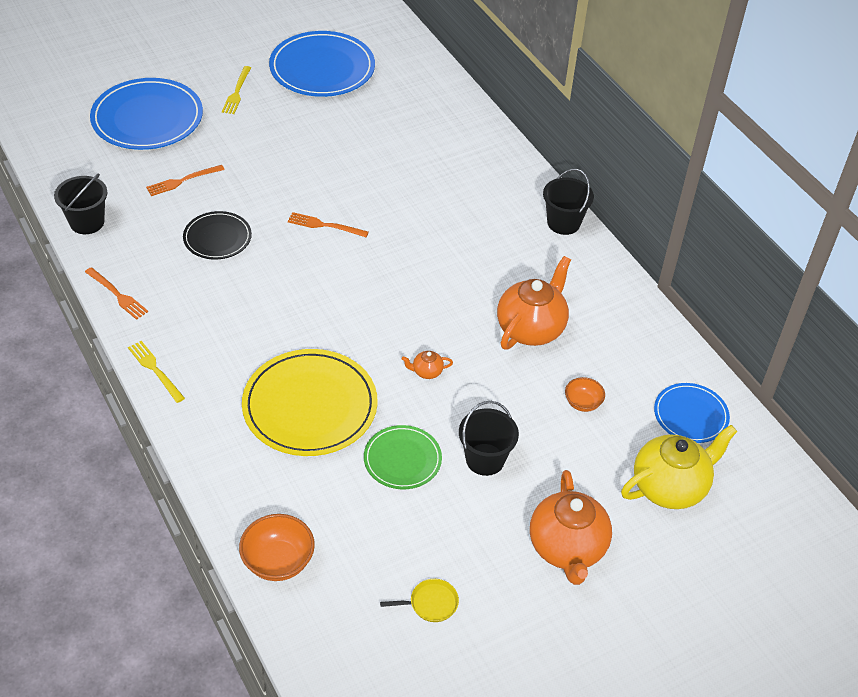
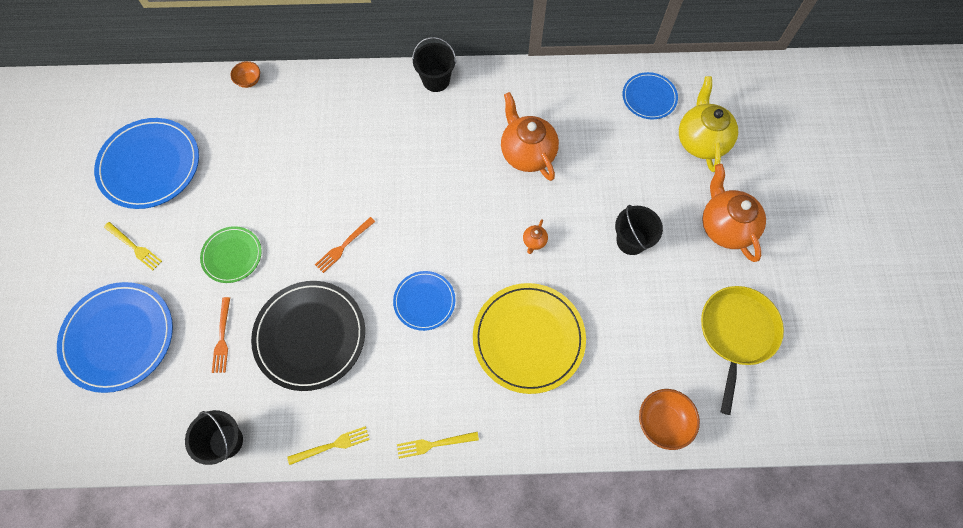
camera: 60 degrees left, 20 degrees up
orange fork [85,267,148,320] -> yellow fork [287,426,370,465]
black plate [183,211,252,259] -> black plate [251,281,365,391], size x1.77
green plate [364,425,442,489] -> green plate moved to [200,226,262,283]
yellow pan [380,579,459,622] -> yellow pan [701,286,784,415], size x2.27
orange teapot [530,470,612,585] -> orange teapot turned 135 degrees counterclockwise [703,164,766,262]
orange bowl [565,377,605,412] -> orange bowl moved to [230,61,260,88]
none -> blue plate [393,271,456,331]

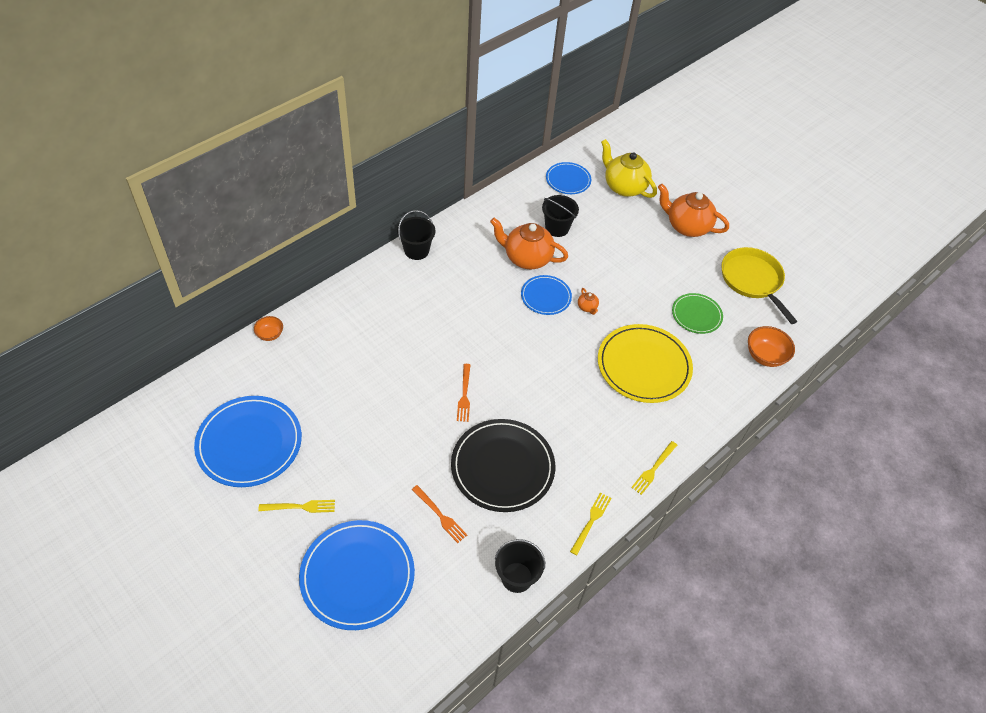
camera: 45 degrees left, 15 degrees down
green plate [200,226,262,283] -> green plate moved to [672,293,723,334]
blue plate [393,271,456,331] -> blue plate moved to [521,275,572,315]
black bucket [615,205,663,255] -> black bucket moved to [542,195,579,237]

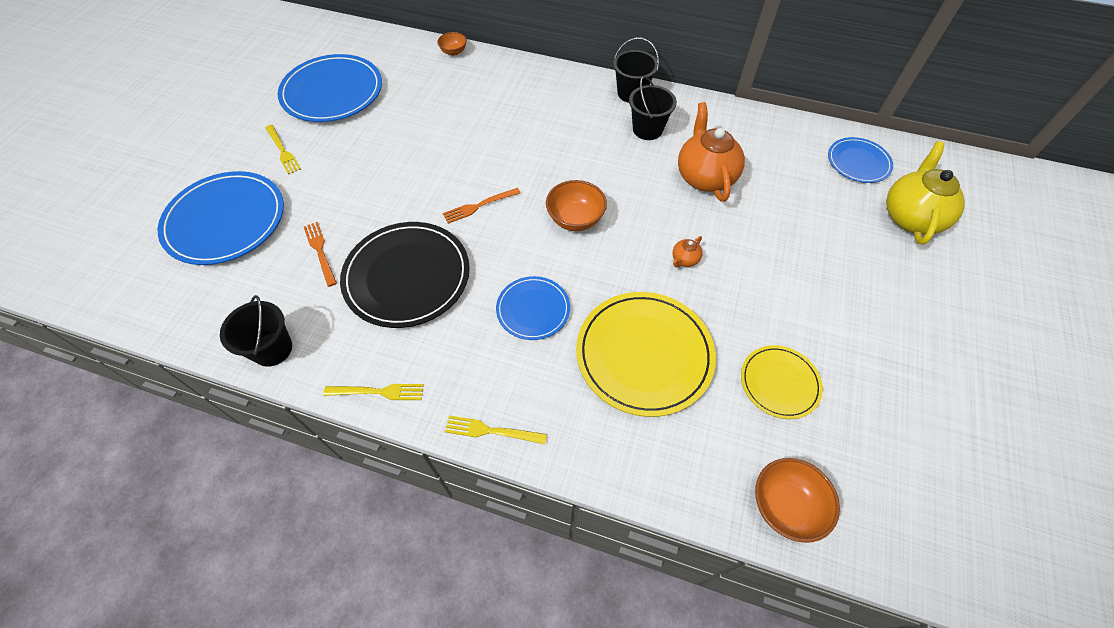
camera: 65 degrees right, 5 degrees up
orange fork [412,485,467,543] -> orange fork turned 135 degrees clockwise [304,222,337,287]
blue plate [521,275,572,315] -> blue plate moved to [496,276,570,340]
black bucket [542,195,579,237] -> black bucket moved to [629,76,677,140]
orange teapot [658,184,729,237] -> none
green plate [672,293,723,334] -> yellow plate [741,345,823,419]
yellow pan [721,247,797,324] -> none
none -> orange bowl [546,180,607,231]

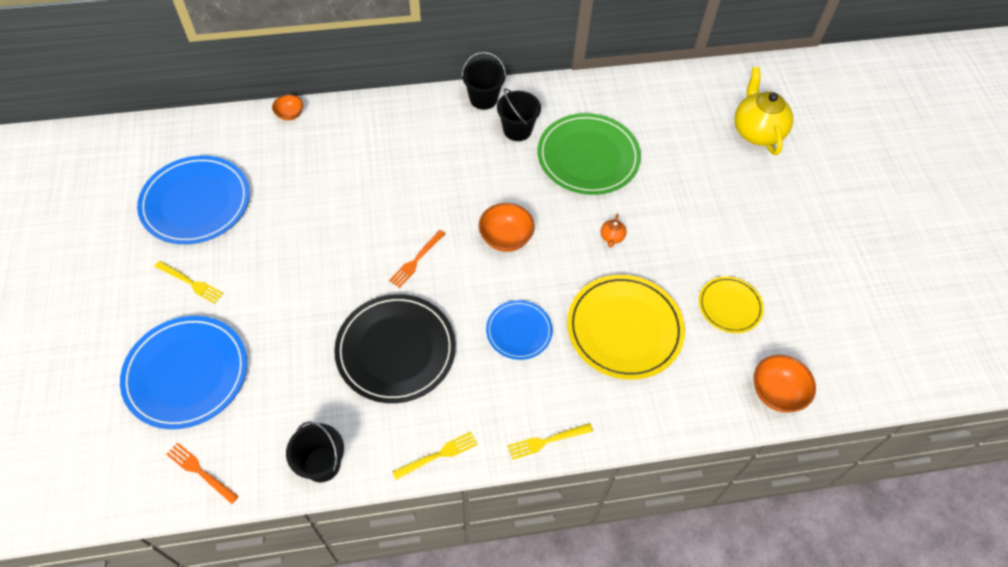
camera: 30 degrees left, 0 degrees up
orange fork [304,222,337,287] -> orange fork moved to [166,442,239,504]
orange teapot [678,102,745,202] -> green plate [538,113,641,195]
blue plate [828,137,893,183] -> none

